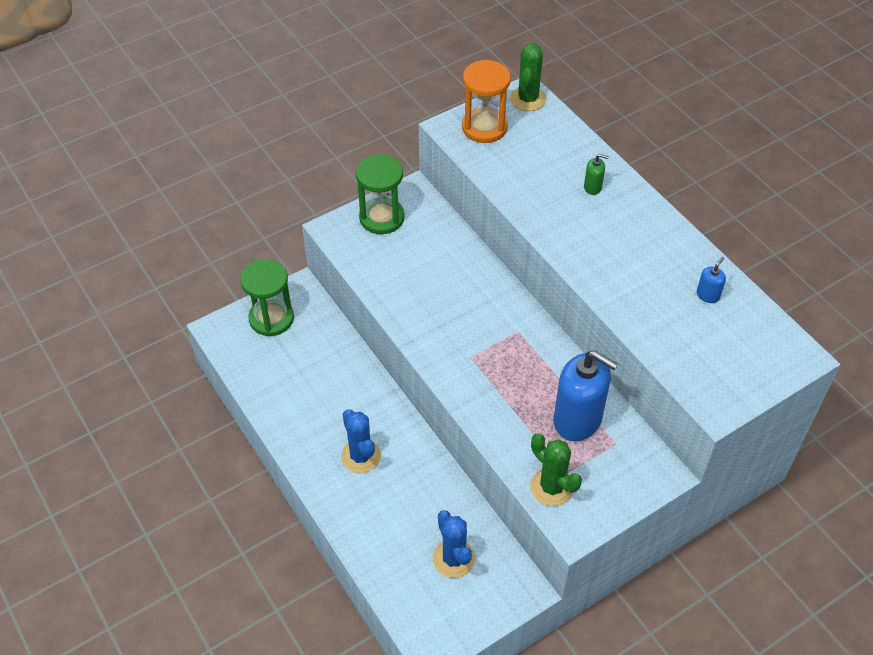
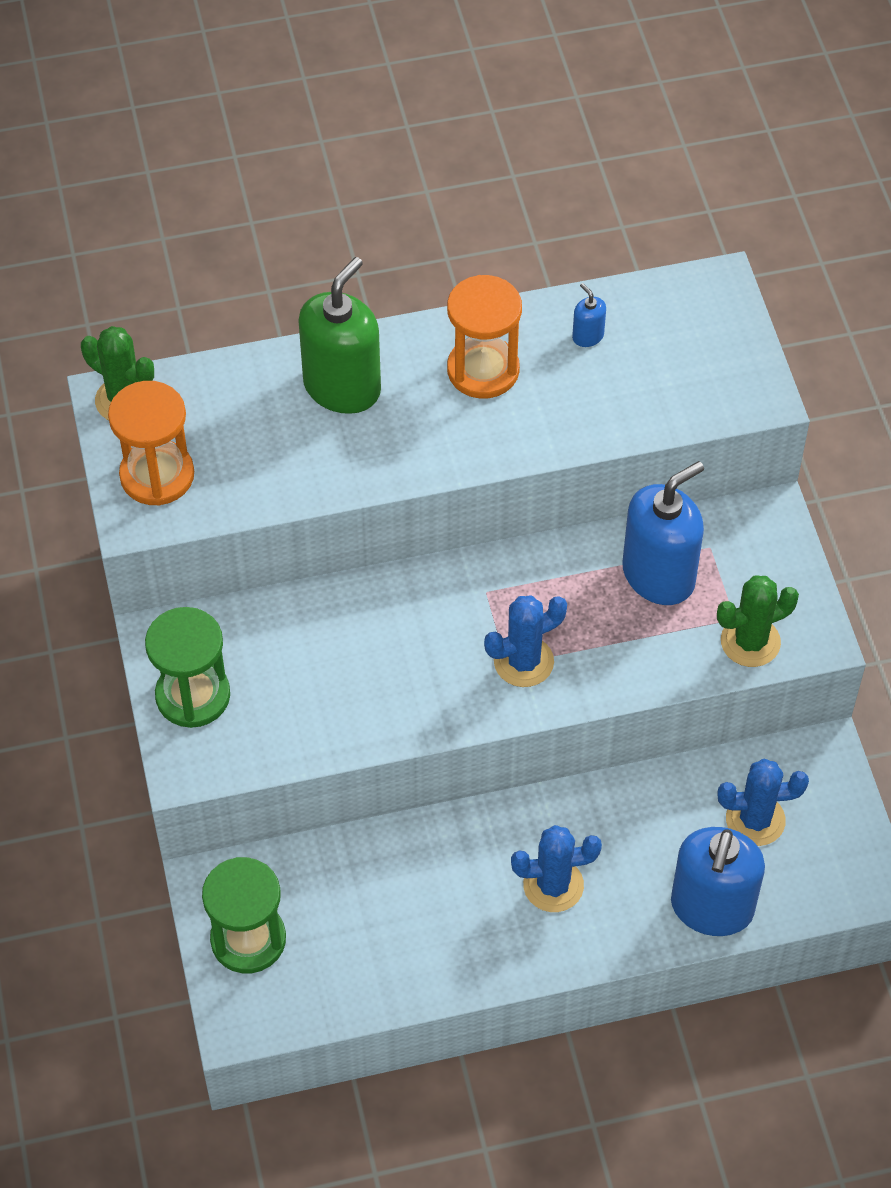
camera: 70 degrees left, 5 degrees up
green soap dispenser [584,154,609,195] -> green soap dispenser [298,257,381,414], size x2.38
none -> orange hourglass [447,275,522,399]
none -> blue cactus [484,596,567,687]
none -> blue soap dispenser [671,827,765,936]

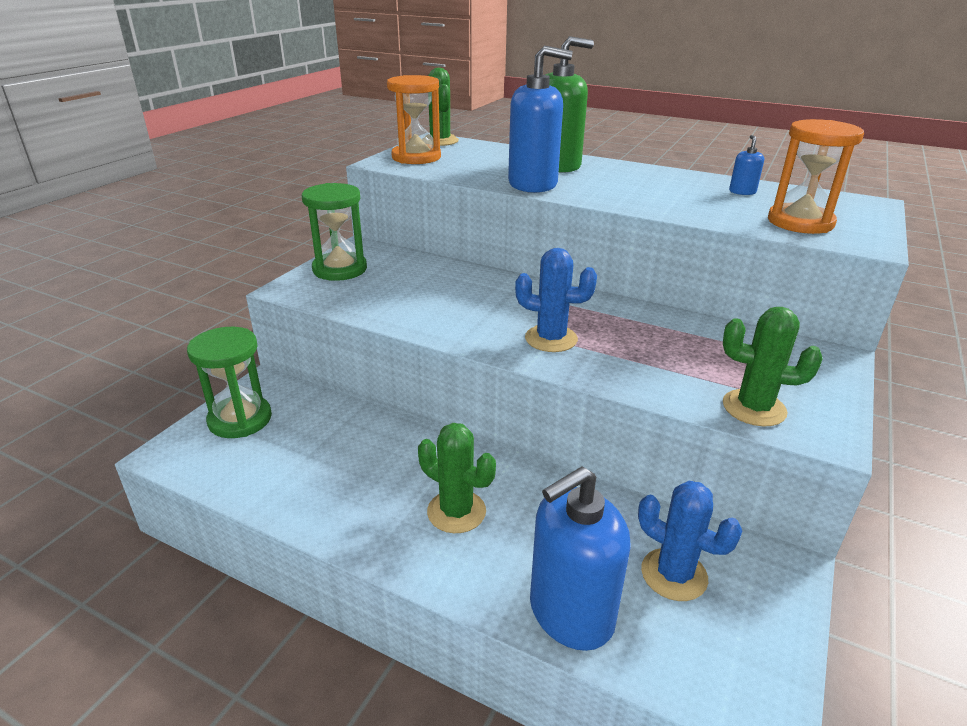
camera: 40 degrees right, 25 degrees down
orange hourglass [447,275,522,399] -> orange hourglass moved to [768,119,864,234]
blue cactus [511,825,602,912] -> green cactus [418,423,496,533]
blue soap dispenser [622,461,704,605] -> blue soap dispenser moved to [508,46,573,193]

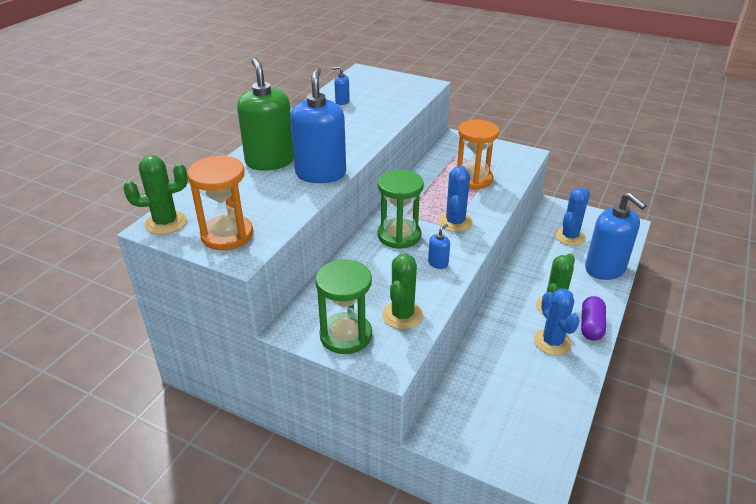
camera: 90 degrees left, 5 degrees up
green hourglass [187,327,272,438] -> green hourglass moved to [378,170,424,249]
green cactus [723,307,823,426] -> green cactus moved to [382,254,423,329]
orange hourglass [768,119,864,234] -> orange hourglass moved to [457,119,499,190]
none -> blue soap dispenser [428,224,450,269]
none -> blue cactus [534,289,580,355]
none -> purple capsule [581,296,606,341]

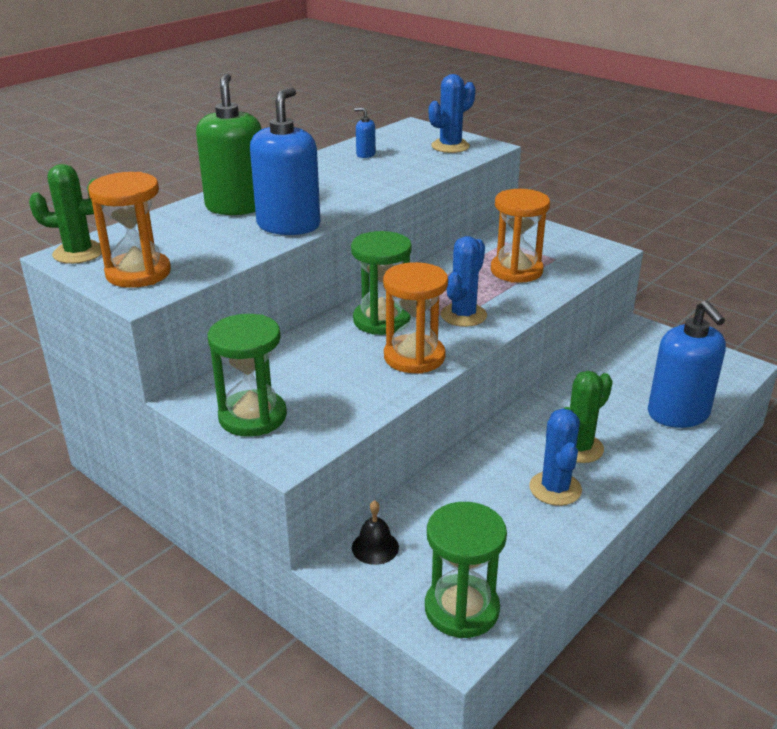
camera: 15 degrees right, 5 degrees down
green cactus [382,254,423,329] -> none
blue soap dispenser [428,224,450,269] -> orange hourglass [383,262,448,374]
blue cactus [555,188,590,246] -> blue cactus moved to [429,74,475,153]
purple capsule [581,296,606,341] -> none
none -> black bell [352,500,399,565]
none -> green hourglass [425,502,507,638]

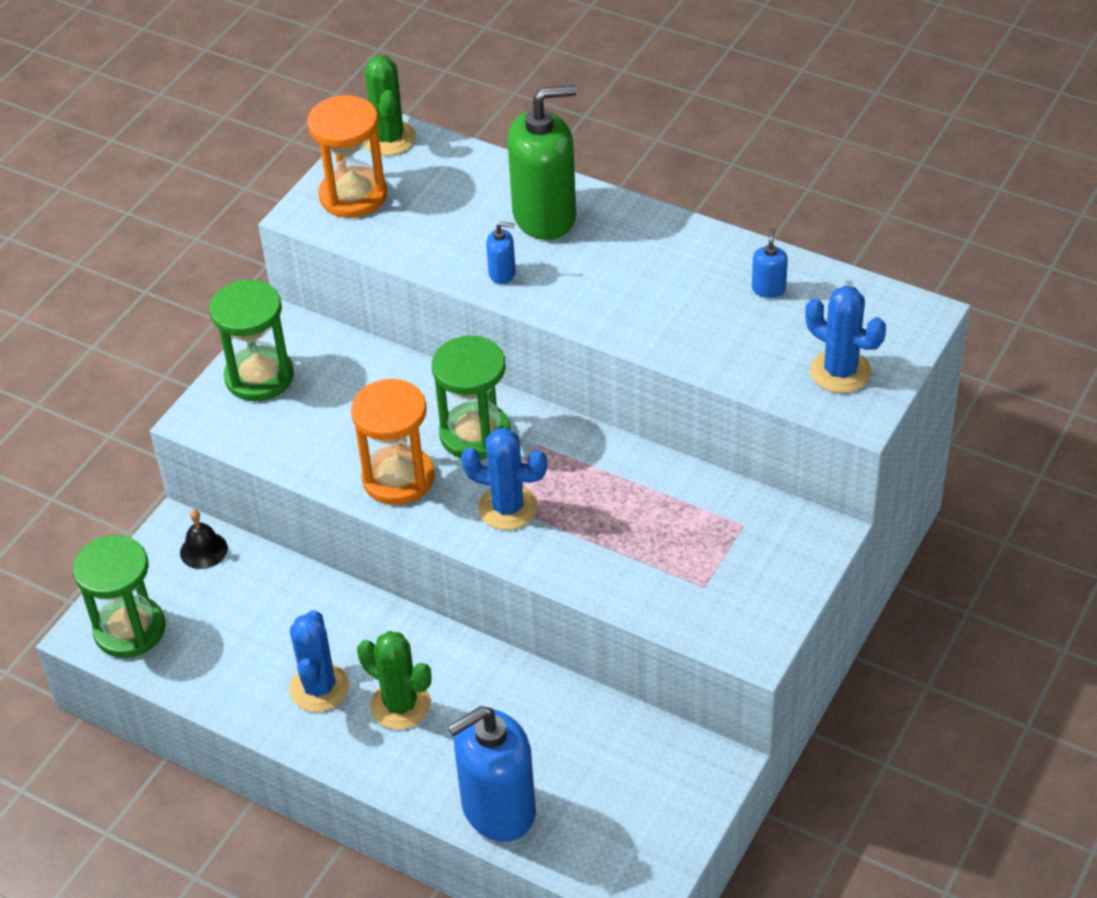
camera: 80 degrees right, 15 degrees up
blue soap dispenser [250,87,320,235] -> blue soap dispenser [486,222,516,284], size x0.42
orange hourglass [491,189,550,283] -> none
blue cactus [529,408,582,506] -> blue cactus turned 75 degrees counterclockwise [289,610,349,712]

